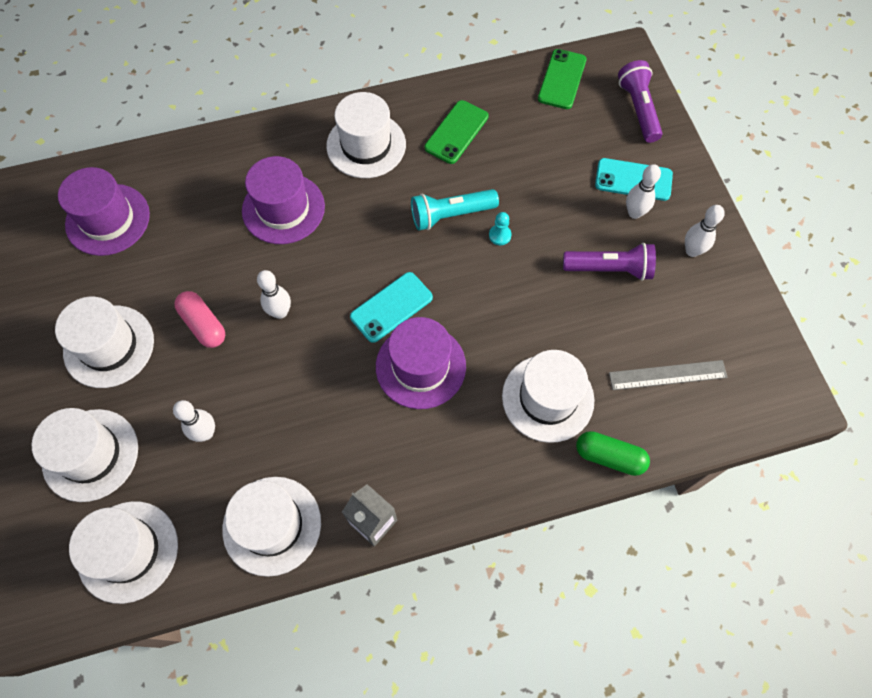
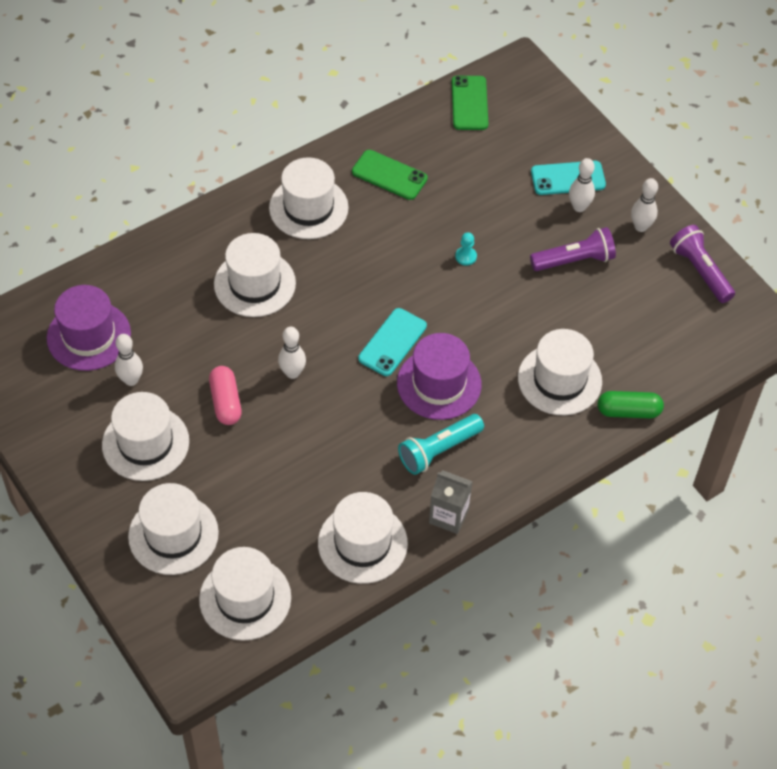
camera: 20 degrees left, 10 degrees down
white bowling pin [173,400,215,442] -> white bowling pin moved to [115,334,143,386]
pink capsule [174,291,225,348] -> pink capsule turned 45 degrees clockwise [209,366,242,425]
purple hat [242,156,325,244] -> white hat [214,233,296,317]
turquoise flashlight [411,189,499,231] -> turquoise flashlight moved to [398,414,484,475]
green phone [425,100,488,164] -> green phone turned 75 degrees counterclockwise [352,150,428,200]
grey ruler [609,360,728,390] -> none
purple flashlight [618,60,662,143] -> purple flashlight moved to [670,225,735,303]

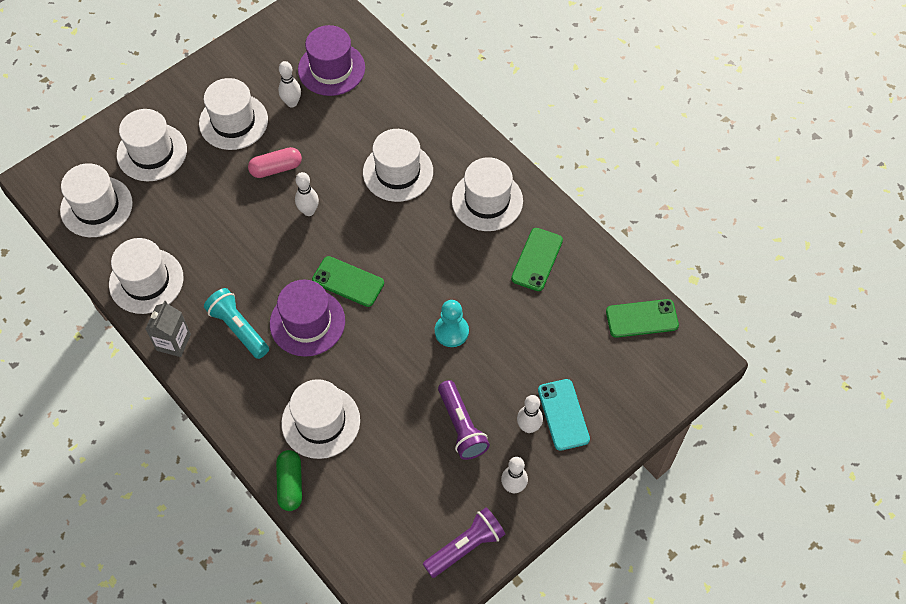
camera: 85 degrees right, 5 degrees up
turquoise phone [358,308,427,376] -> green phone [312,256,384,307]
turquoise pawn [455,232,477,266] -> turquoise pawn [435,300,469,347], size x1.70

